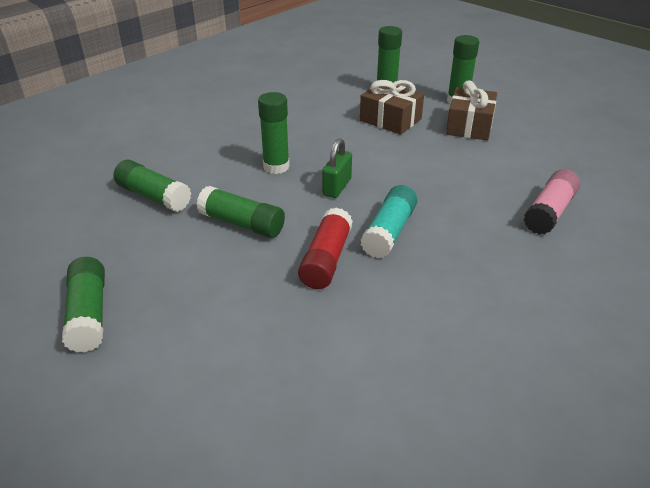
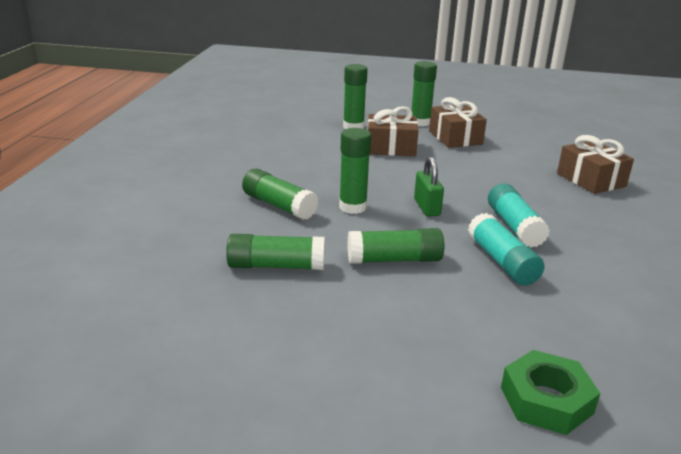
camera: 35 degrees left, 10 degrees down
green glue stick [62,257,105,353] -> green glue stick moved to [242,169,318,220]
red glue stick [298,207,353,289] -> turquoise glue stick [468,213,544,286]
pink glue stick [523,169,580,235] -> brown gift [557,135,634,194]
none -> green nut [501,350,600,435]

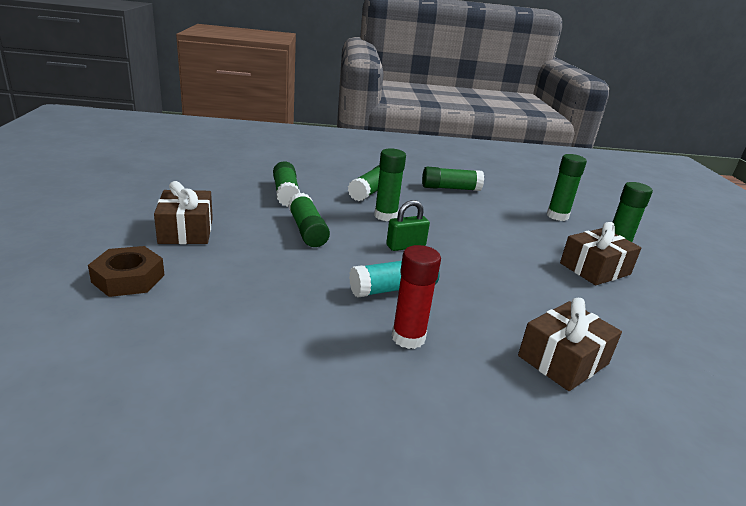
camera: 75 degrees right, 0 degrees up
brown gift [368,106,419,156] -> brown gift moved to [154,181,213,244]
turquoise glue stick [468,213,544,286] -> none
green nut [501,350,600,435] -> brown nut [88,246,165,297]
none -> red glue stick [392,245,441,349]
none -> green glue stick [422,167,484,191]

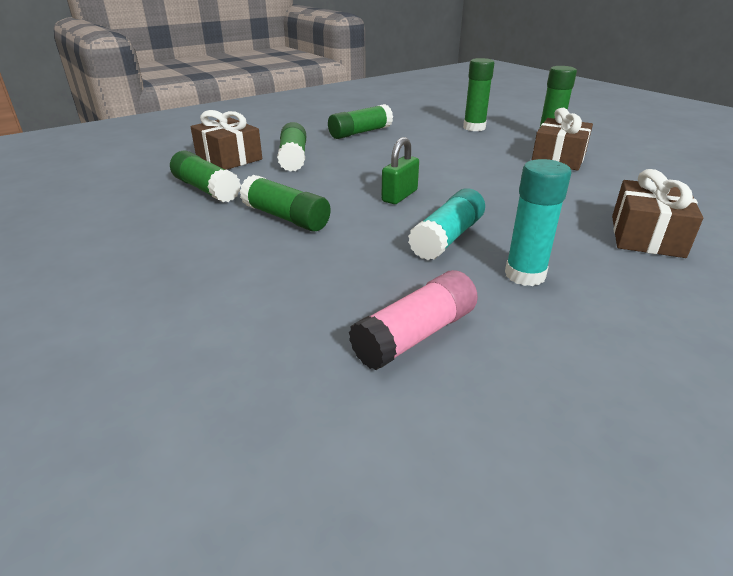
camera: 30 degrees left, 5 degrees up
brown nut [88,246,165,297] -> none
brown gift [154,181,213,244] -> brown gift moved to [190,110,262,170]
green glue stick [374,148,406,221] -> none
red glue stick [392,245,441,349] -> turquoise glue stick [505,159,572,286]
none -> pink glue stick [349,270,478,370]

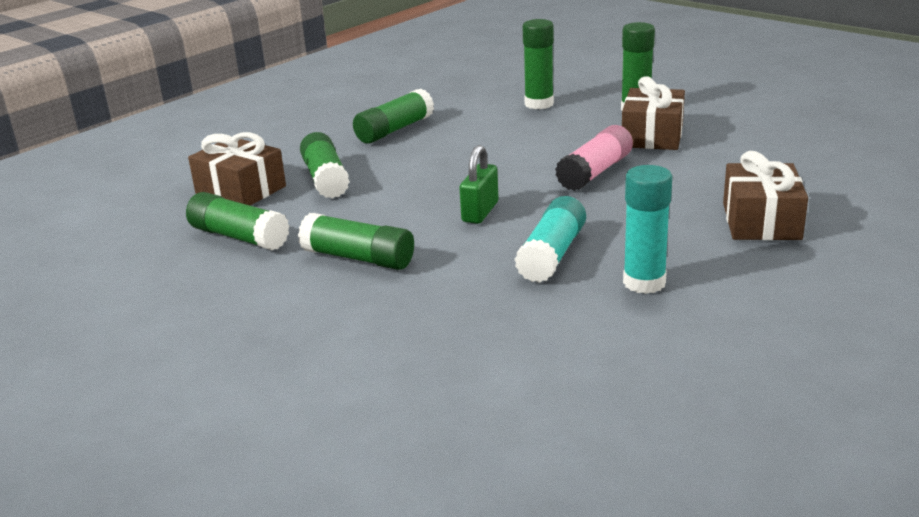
camera: 10 degrees left, 5 degrees down
pink glue stick [349,270,478,370] -> pink glue stick moved to [555,125,633,191]

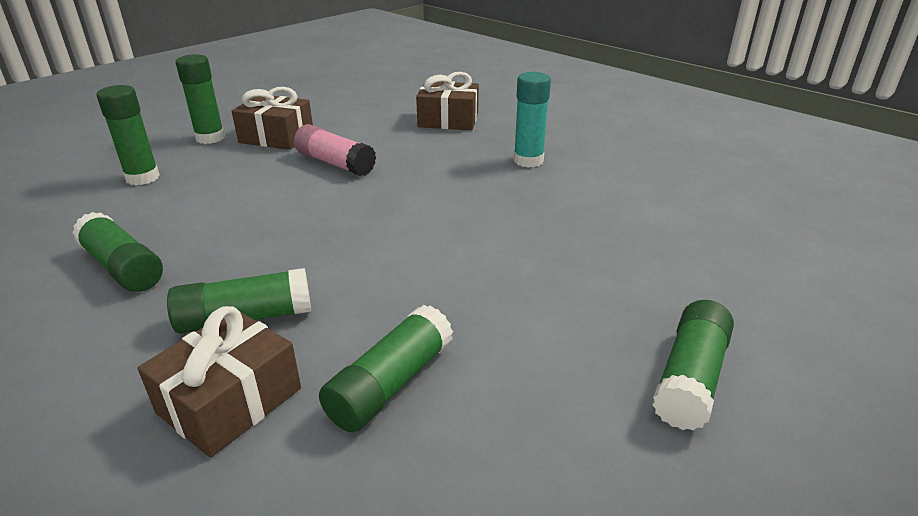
camera: 90 degrees left, 5 degrees up
green glue stick [298,213,414,270] -> green glue stick moved to [652,300,734,431]
green padlock [459,145,498,224] -> none
turquoise glue stick [514,196,586,283] -> none

